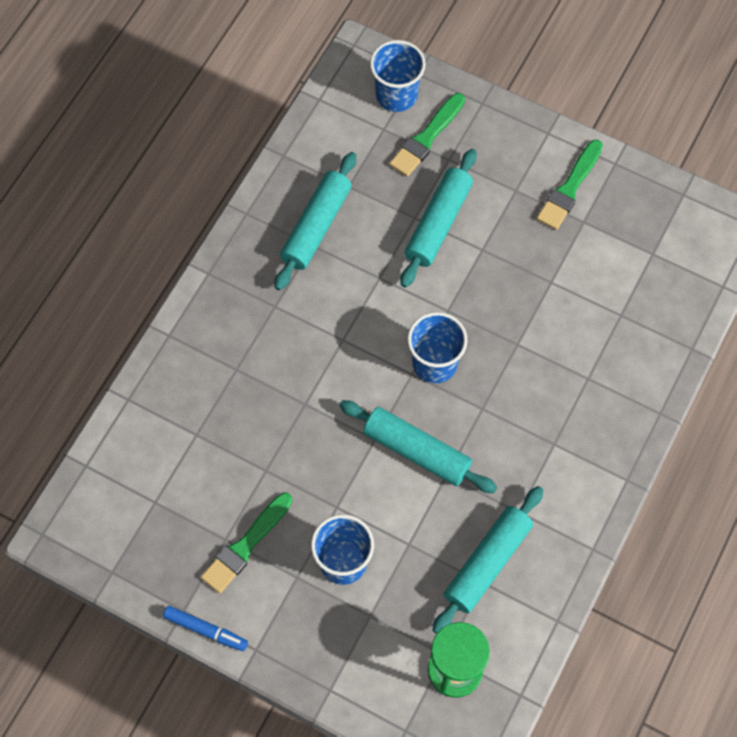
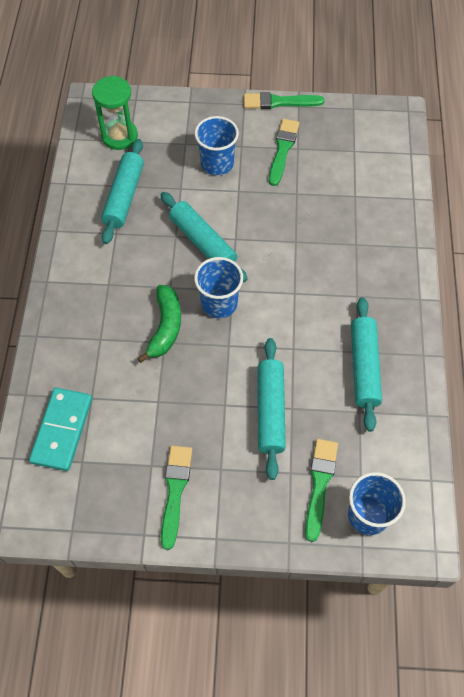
camera: 155 degrees right, 5 degrees down
blue marker [163,606,248,651] -> green brush [244,92,325,109]
turquoise rolling pin [339,400,497,493] -> turquoise rolling pin turned 45 degrees clockwise [160,192,248,282]
none -> turquoise domino [29,388,92,471]
none -> green banana [137,285,181,363]

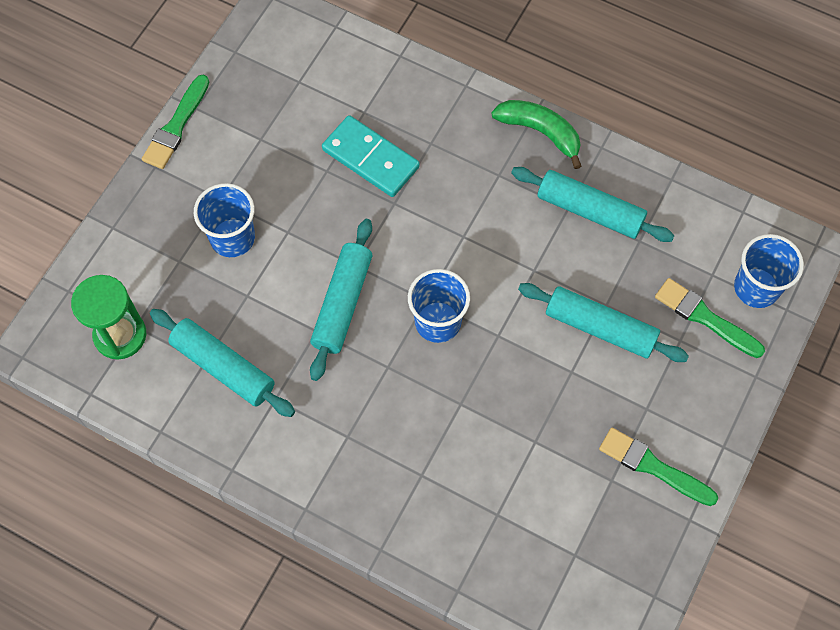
camera: 65 degrees left, 5 degrees up
turquoise domino [29,388,92,471] -> turquoise domino moved to [322,115,420,197]
green banana [137,285,181,363] -> green banana moved to [491,100,581,169]
turquoise rolling pin [160,192,248,282] -> turquoise rolling pin turned 60 degrees counterclockwise [310,219,372,381]
green brush [269,119,300,186] -> none

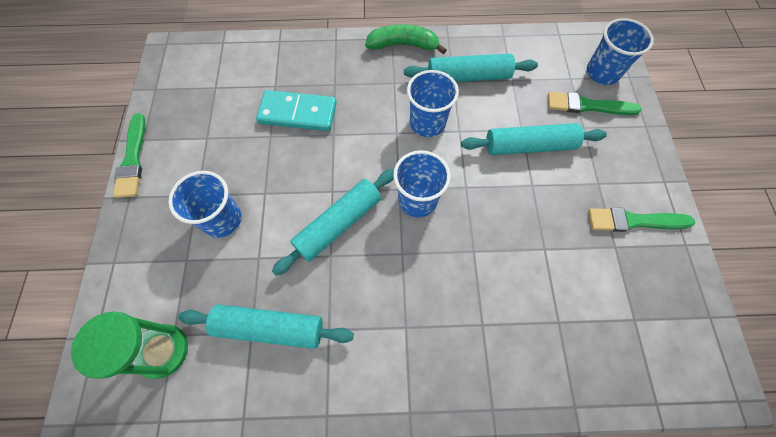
camera: 30 degrees left, 0 degrees up
turquoise rolling pin [310,219,372,381] -> turquoise rolling pin turned 60 degrees clockwise [272,169,394,276]
none -> blue cup [407,70,459,137]

